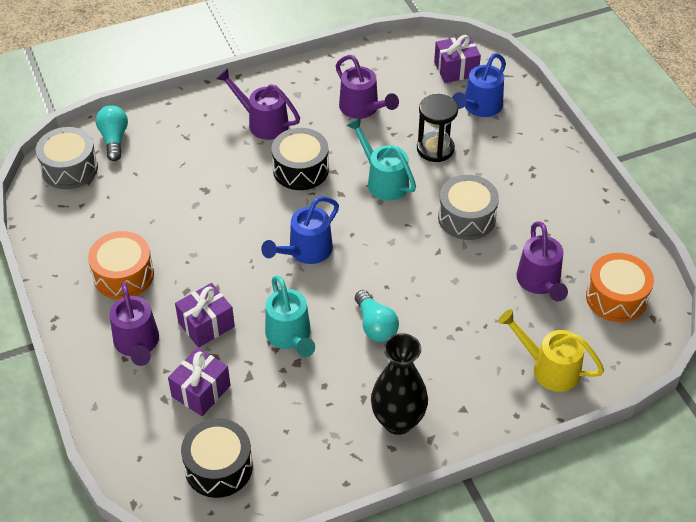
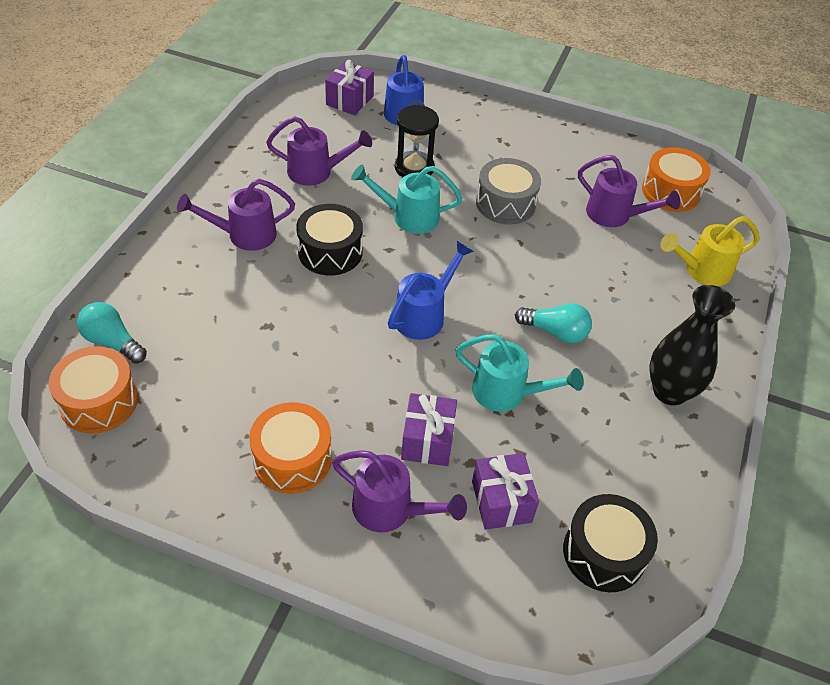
camera: 50 degrees left, 0 degrees up
grey drum [36,127,98,189] -> orange drum [49,346,138,434]
blue watering can [261,196,339,264] -> blue watering can turned 135 degrees counterclockwise [388,241,474,340]

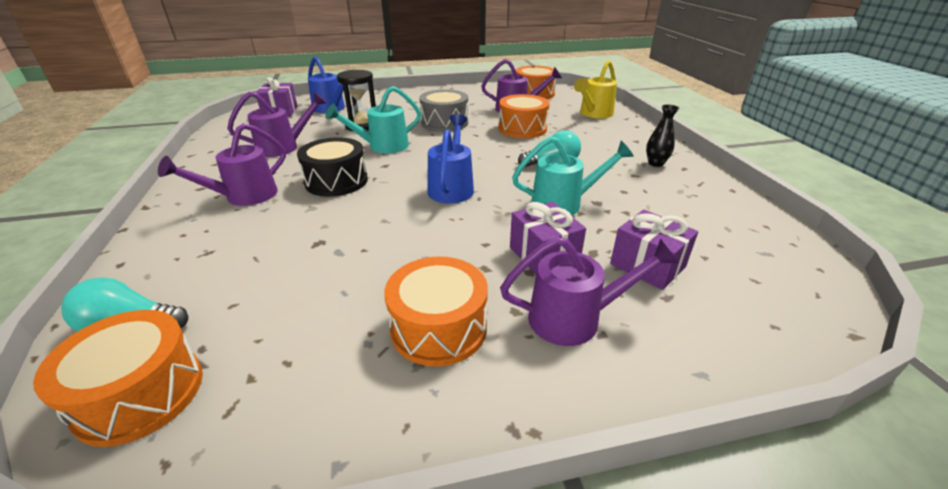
camera: 30 degrees left, 15 degrees down
black drum [563,494,658,592] -> none
black vase [650,285,735,405] -> black vase [646,104,679,167], size x0.53
none -> orange drum [498,94,550,138]

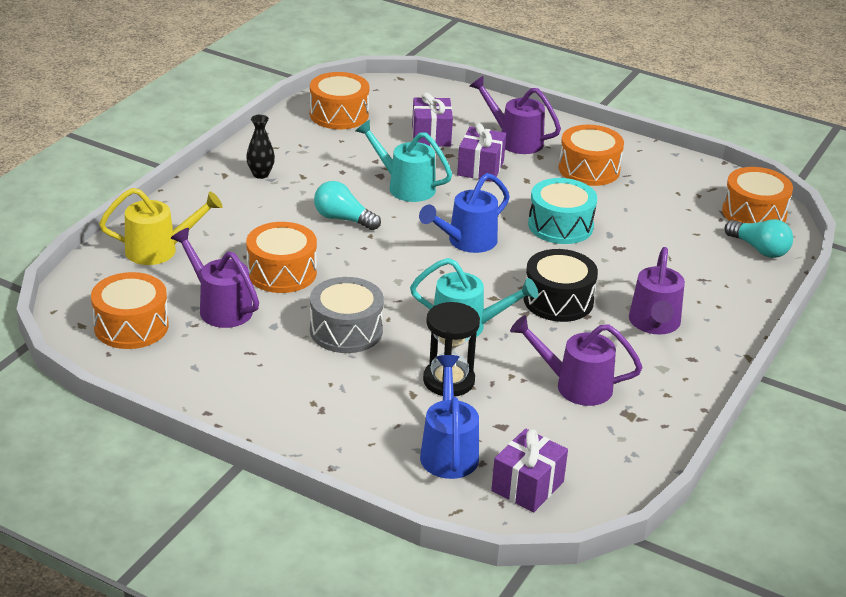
camera: 140 degrees left, 0 degrees up
purple watering can [158,123,286,206] -> purple watering can turned 105 degrees clockwise [629,247,685,334]
none -> orange drum [310,72,369,129]
none -> turquoise drum [528,178,597,244]

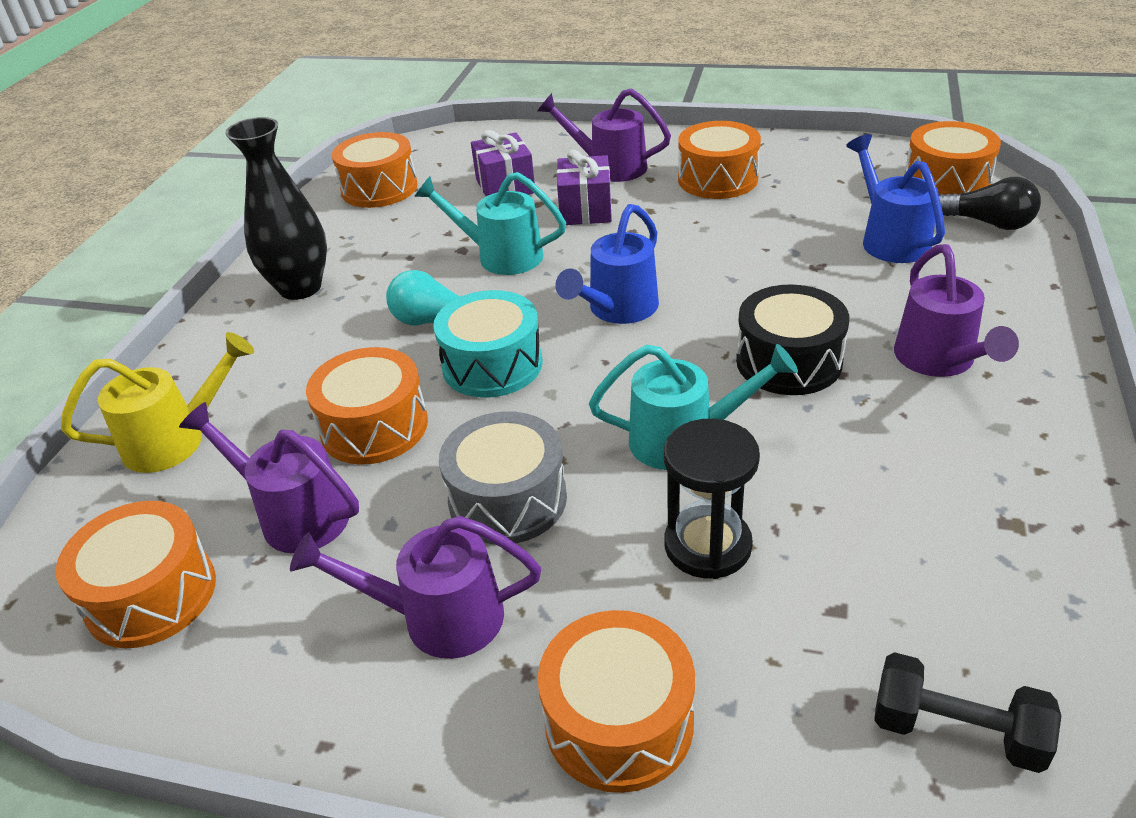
camera: 10 degrees left, 5 degrees up
black vase [246,115,275,179] -> black vase [225,117,327,300], size x1.90
blue watering can [420,355,479,479] -> blue watering can moved to [846,134,945,263]
purple gift [491,429,568,512] -> black dumbbell [874,652,1061,773]
purple watering can [510,315,642,406] -> purple watering can moved to [290,516,541,659]
turquoise drum [528,178,597,244] -> turquoise drum moved to [433,290,542,398]
turquoise light bulb [724,219,793,258] -> black light bulb [939,177,1041,230]
none -> orange drum [538,610,695,793]

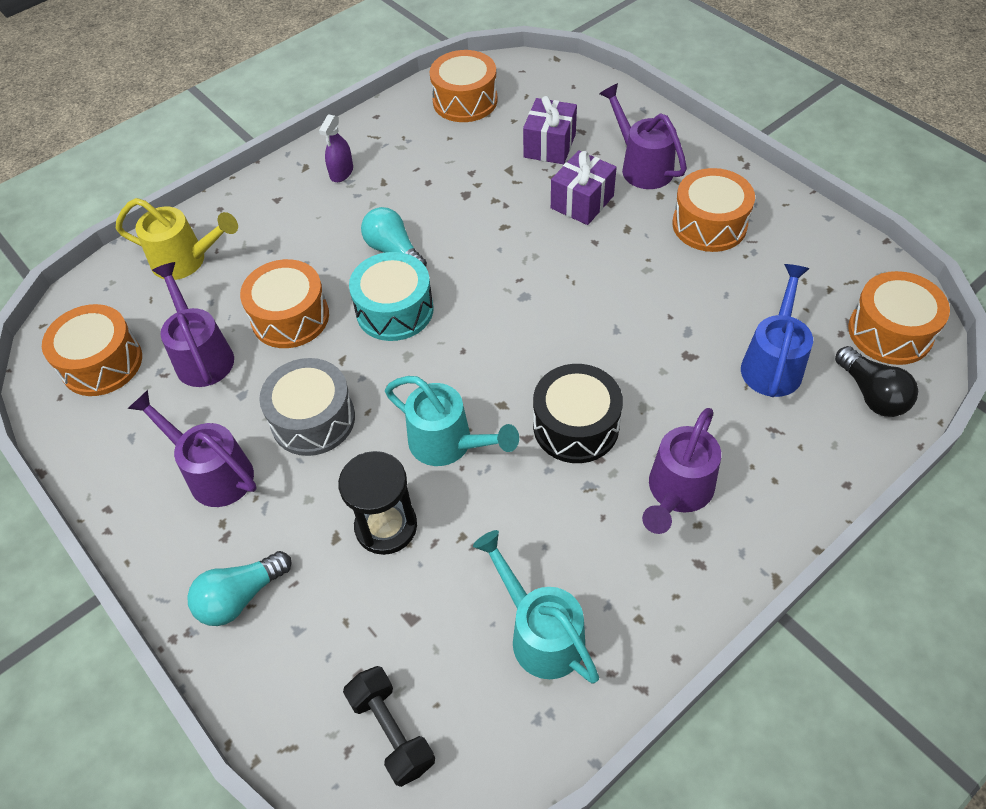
camera: 35 degrees right, 15 degrees up
black vase [225,117,327,300] -> purple spray bottle [319,114,353,182]
turquoise watering can [414,172,566,275] -> turquoise watering can moved to [473,530,599,683]
orange drum [538,610,695,793] -> turquoise light bulb [187,551,292,626]
blue watering can [555,204,659,324] -> none

